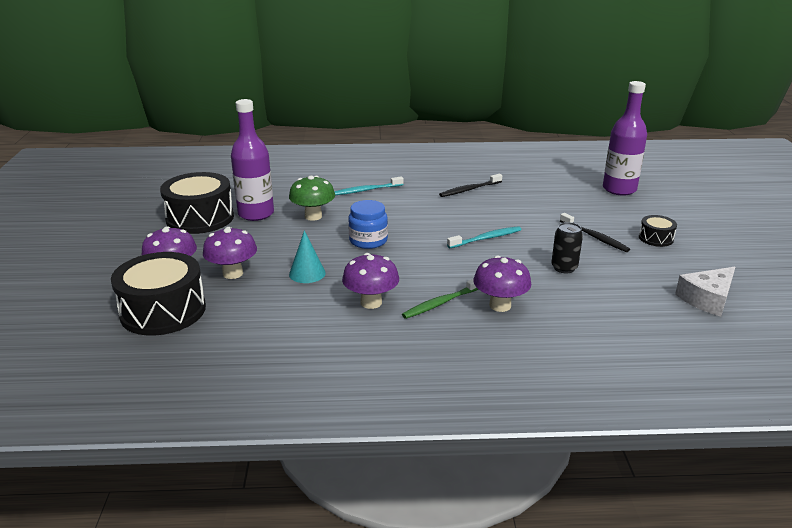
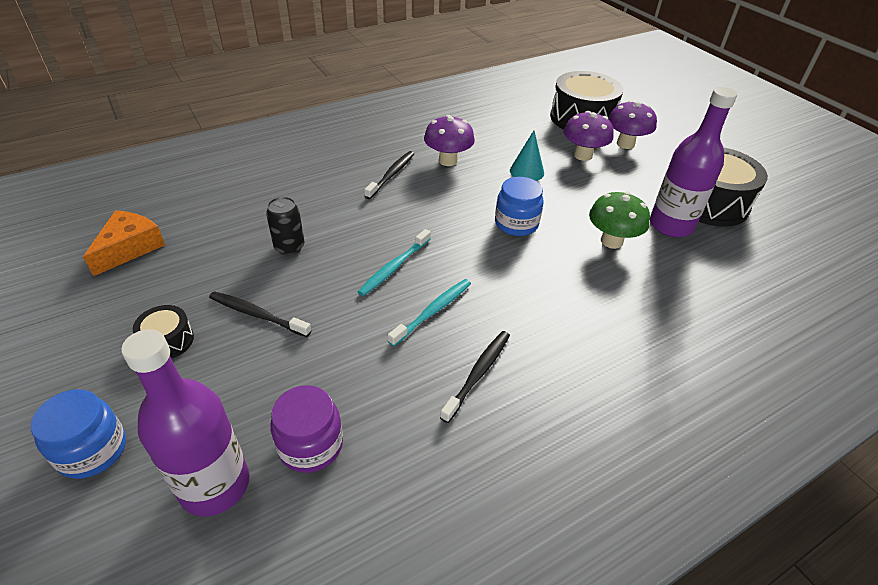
camera: 150 degrees right, 15 degrees up
turquoise toothbrush [334,176,404,195] -> turquoise toothbrush moved to [388,279,471,347]
green toothbrush [402,279,478,319] -> black toothbrush [364,151,414,199]
purple mushroom [473,256,531,312] -> none
white cheese [675,267,735,316] -> orange cheese [83,210,165,276]
none -> blue jar [31,389,126,479]
none -> purple jar [270,385,343,473]

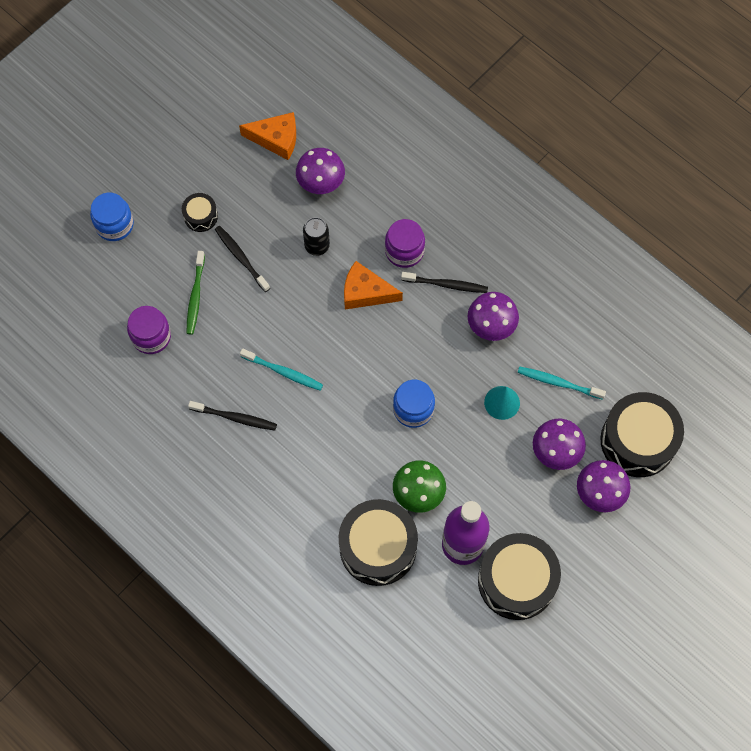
camera: 75 degrees right, 25 degrees up
purple bottle [121,329,249,517] -> none
black toothbrush [209,291,311,337] -> black toothbrush turned 45 degrees counterclockwise [215,226,270,292]
turquoise toothbrush [358,229,431,296] -> turquoise toothbrush moved to [518,366,606,400]
none -> green toothbrush [187,251,205,335]
none -> purple mushroom [296,148,345,194]
none -> black drum [339,499,418,586]
none -> orange cheese [344,261,403,309]
none -> purple jar [385,219,425,268]

